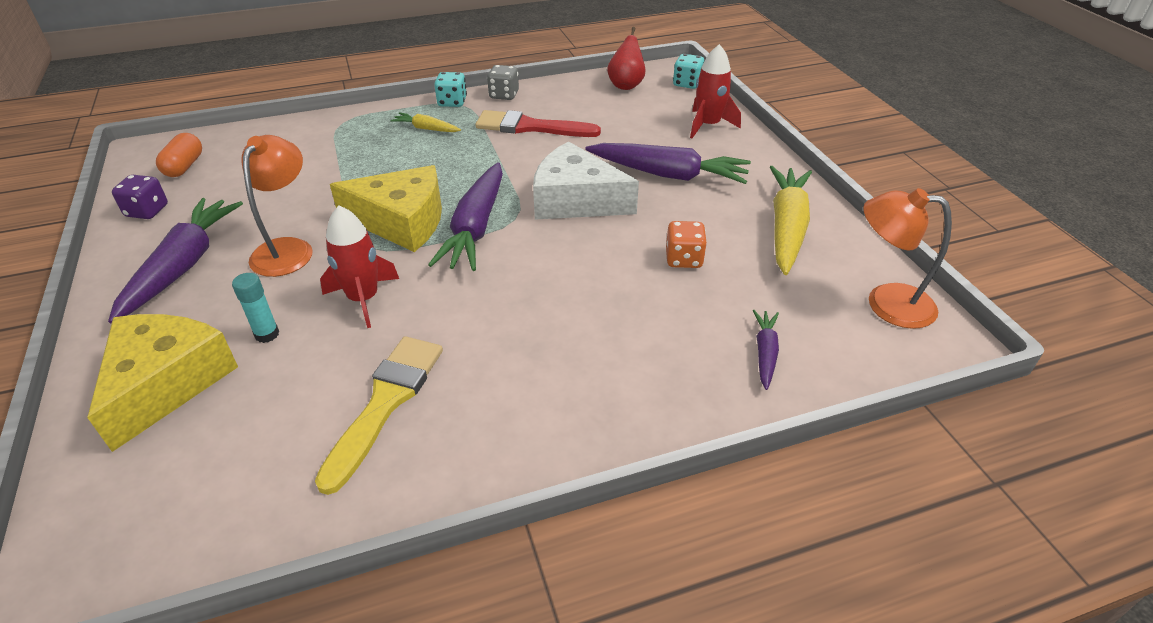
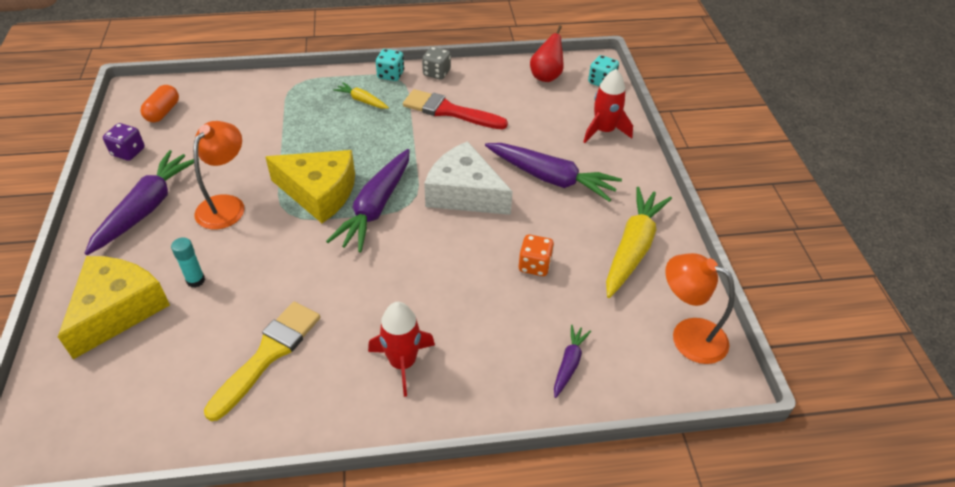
camera: 10 degrees right, 5 degrees up
red rocket [320,205,399,328] -> red rocket moved to [368,302,435,397]

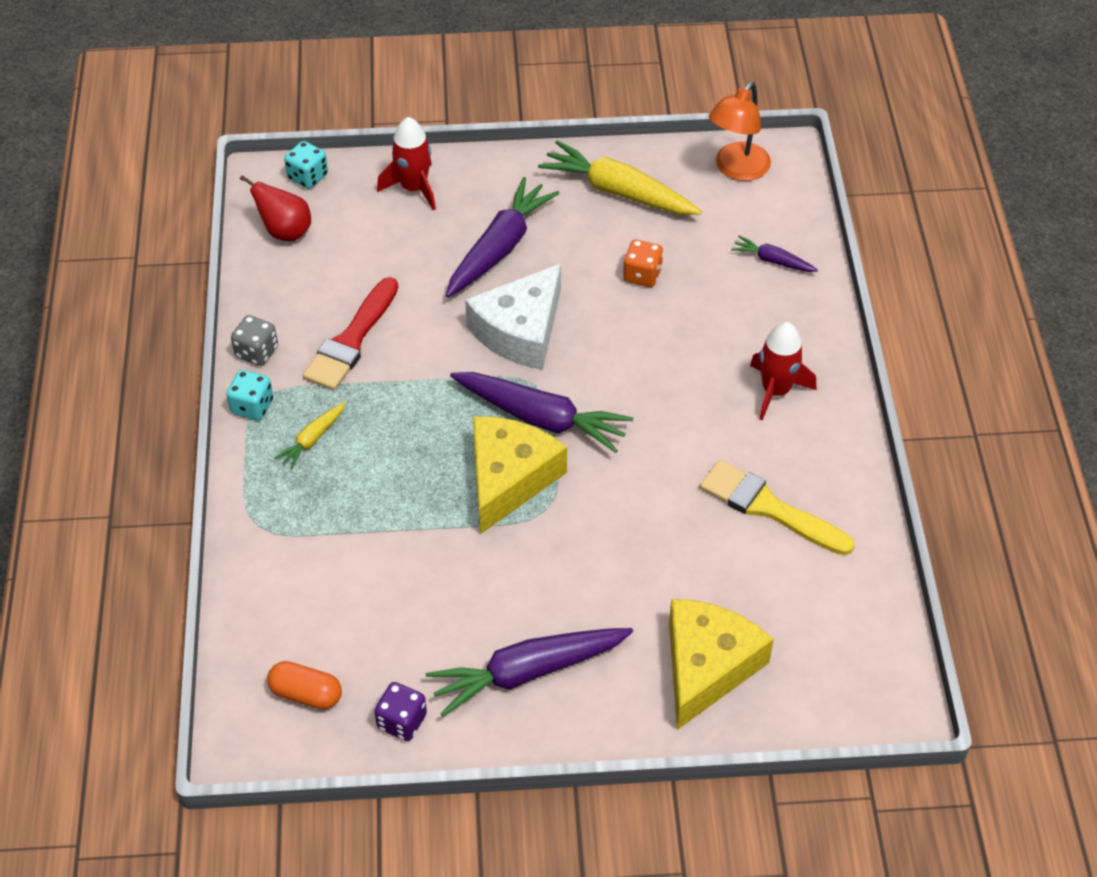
camera: 85 degrees left, 5 degrees up
yellow cheese [58,256,170,359] -> yellow cheese turned 90 degrees clockwise [669,599,774,730]
purple carrot [85,150,199,255] -> purple carrot turned 45 degrees counterclockwise [426,628,633,717]
turquoise glue stick [171,237,205,288] -> none
orange lamp [193,121,244,229] -> none

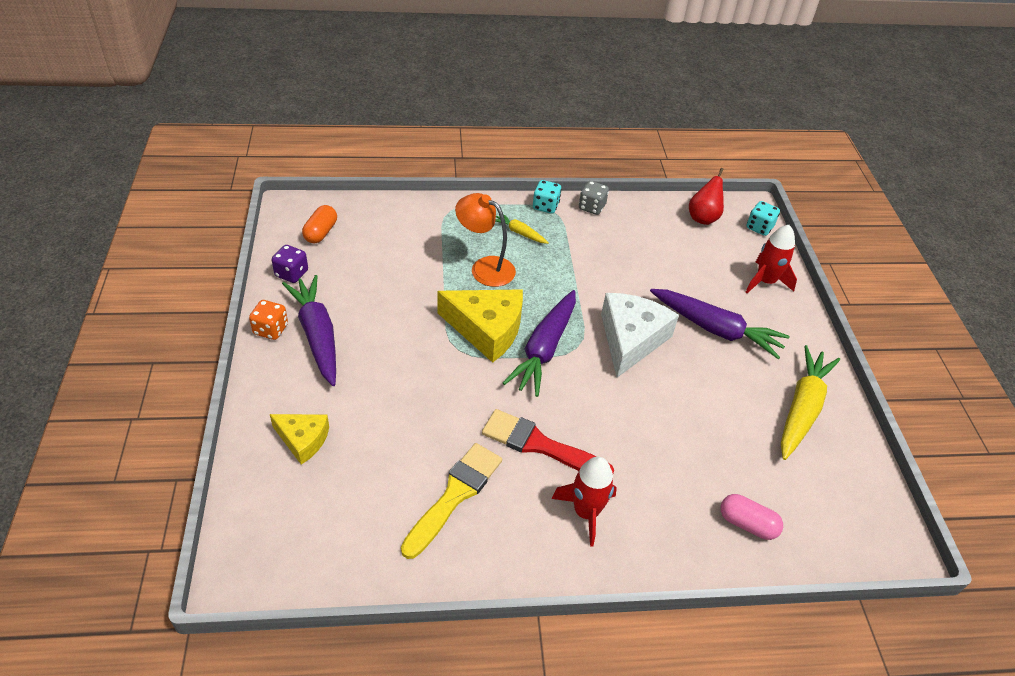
camera: 85 degrees right, 5 degrees down
red brush [303,277,398,390] -> red brush moved to [482,409,614,473]
white cheese [465,263,561,370] -> white cheese turned 75 degrees clockwise [601,293,679,378]
orange dice [623,240,663,287] -> orange dice moved to [249,300,288,340]
yellow cheese [669,599,774,730] -> yellow cheese [270,414,329,464], size x0.59
orange lamp [709,82,771,181] -> orange lamp moved to [455,193,516,287]
purple carrot [731,236,818,272] -> pink capsule [721,494,783,540]

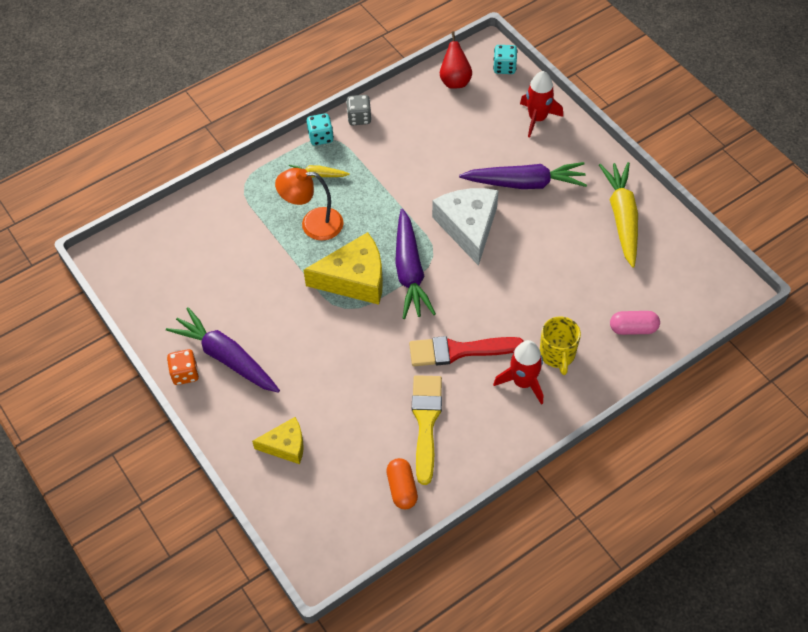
camera: 25 degrees left, 10 degrees up
purple dice [272,245,308,283] -> none
orange capsule [302,205,337,243] -> orange capsule moved to [386,458,418,509]
none -> yellow mug [540,317,581,375]

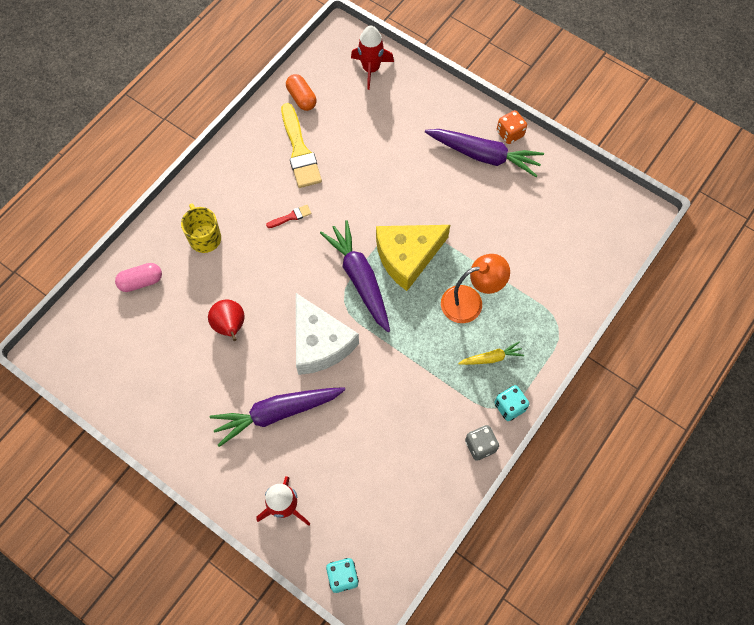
camera: 160 degrees right, 10 degrees up
yellow cheese [252,417,304,464] -> none
red brush [409,336,524,366] -> red brush [266,205,312,228], size x0.45
red pear [440,31,472,89] -> red pear moved to [208,299,245,341]
red rocket [493,340,543,405] -> red rocket moved to [351,26,394,90]
yellow carrot [599,162,638,268] -> none

